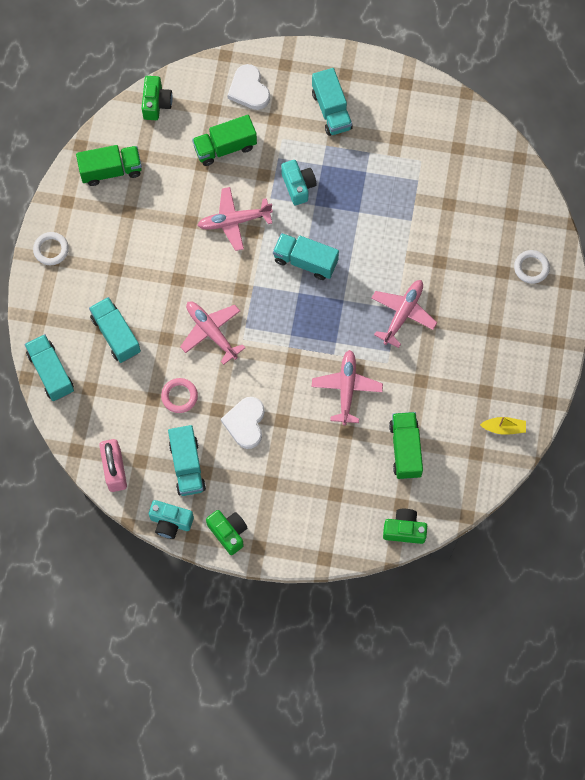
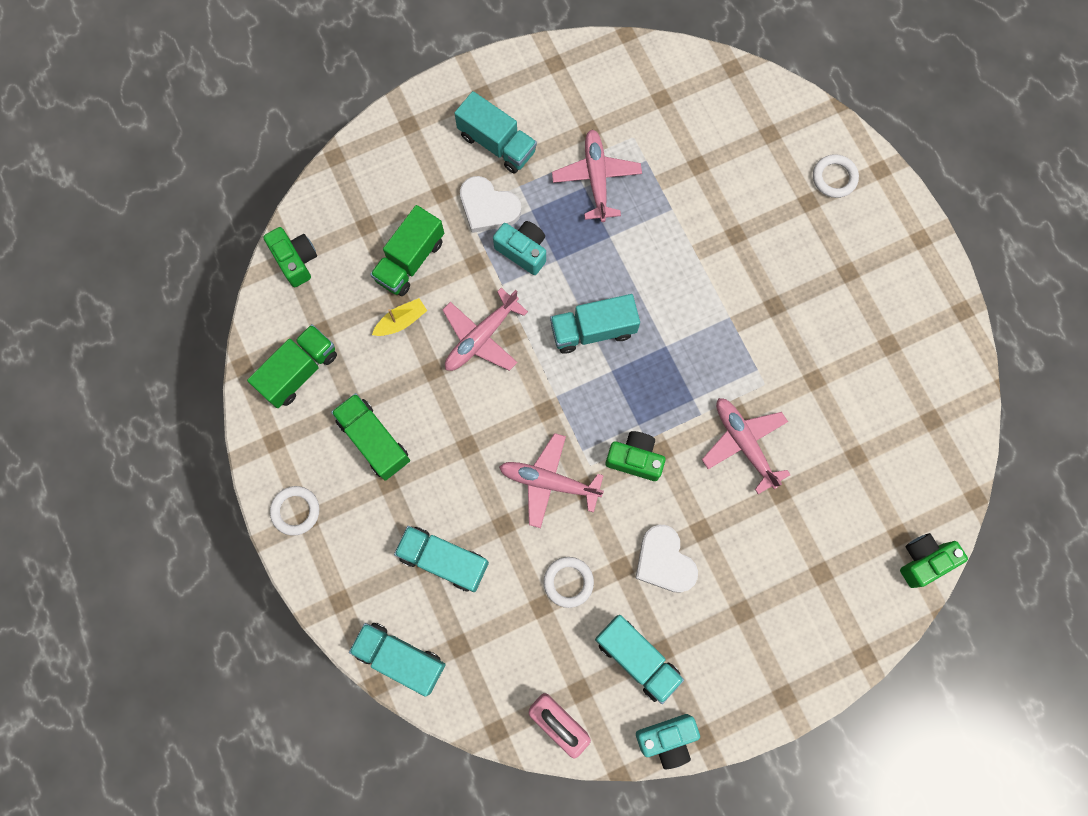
camera: 35 degrees left, 5 degrees up
pink ring [161,378,198,413] -> white ring [543,557,594,608]
green camera [206,510,247,555] -> green camera moved to [606,431,666,481]
white heart [228,64,270,110] -> white heart moved to [460,176,521,233]
pink plane [372,280,437,348] -> pink plane moved to [552,129,642,222]
green truck [389,412,423,479] -> green truck moved to [331,393,410,481]
yellow boat [480,417,526,435] -> yellow boat moved to [372,298,427,336]

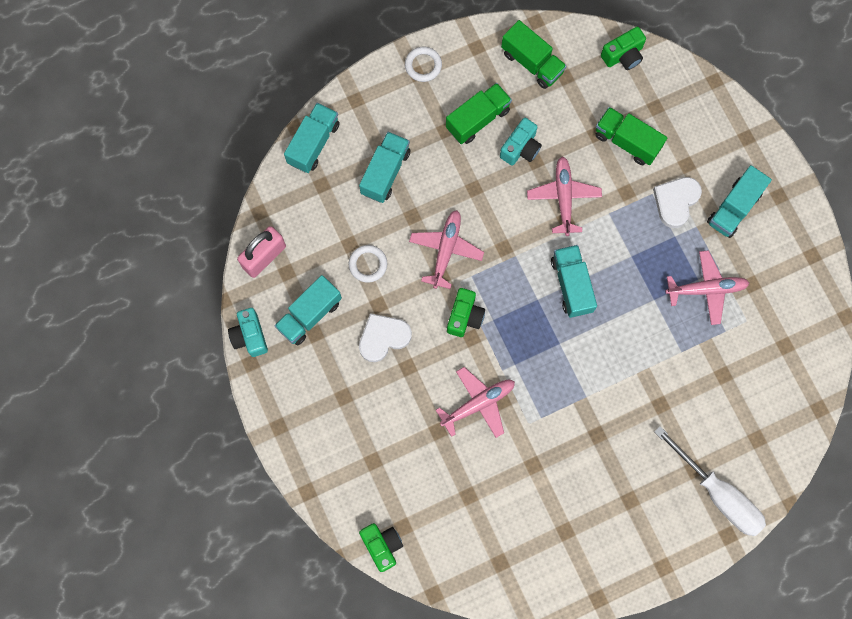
camera: 90 degrees right, 0 degrees up
yellow boat [372,298,427,336] -> none
pink plane [442,288,528,371] -> pink plane turned 45 degrees clockwise [527,156,602,236]
turquoise camera [493,221,546,275] -> turquoise camera moved to [500,118,542,165]
white ring [813,154,859,198] -> white screwdriver [654,426,766,536]

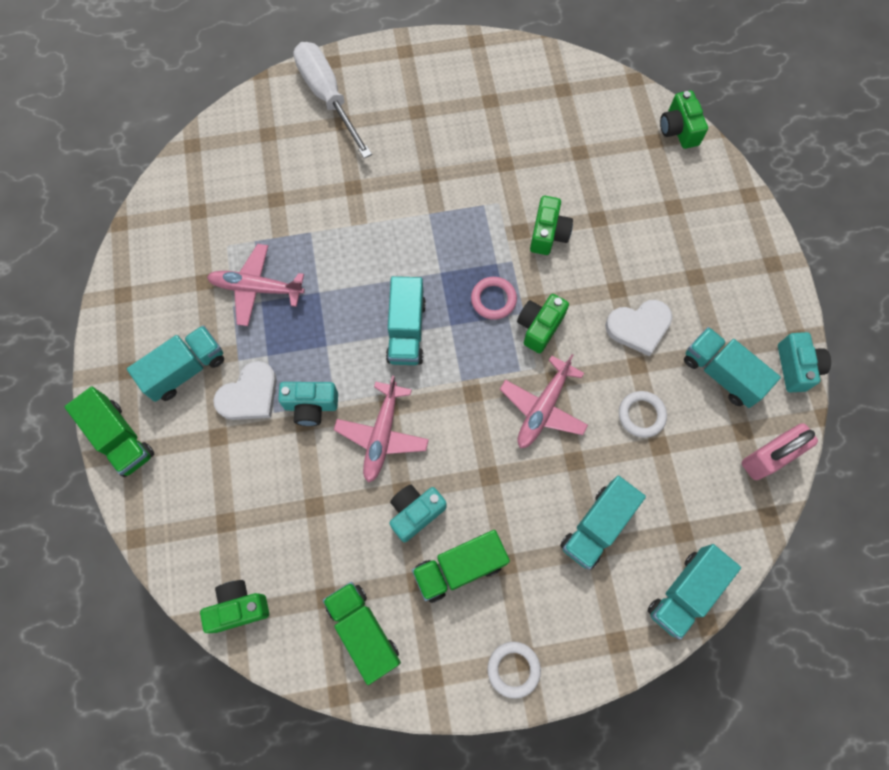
camera: 165 degrees left, 5 degrees down
turquoise truck [274,275,342,345] -> turquoise truck turned 105 degrees counterclockwise [684,327,781,408]
pink plane [436,367,515,438] -> green camera [530,196,573,255]
green truck [595,107,667,165] -> green truck moved to [65,386,154,477]
none -> turquoise camera [278,382,338,426]
none -> pink ring [471,277,517,320]

